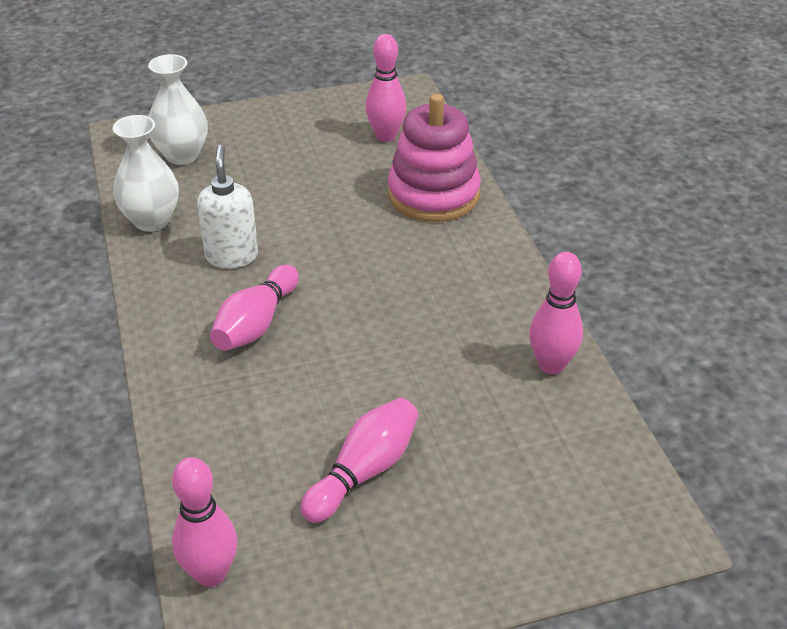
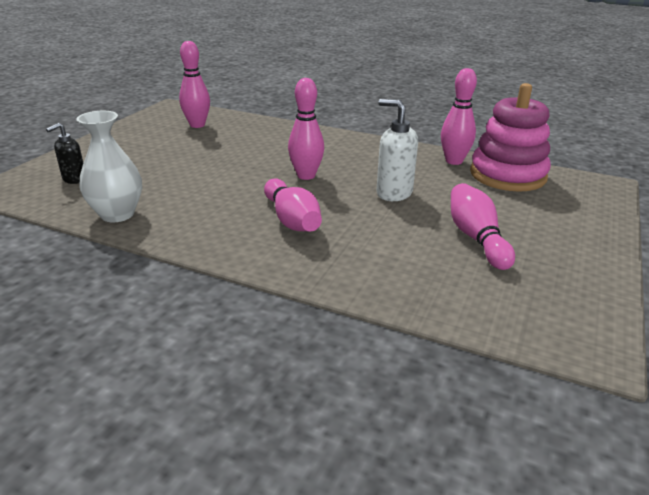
camera: 50 degrees left, 10 degrees down
white vase [148,54,208,165] -> black soap dispenser [46,123,83,184]
pink bowling pin [172,457,237,587] -> pink bowling pin moved to [288,78,324,180]
white soap dispenser [197,145,258,268] -> white soap dispenser moved to [376,99,418,201]
pink stacking toy [388,94,481,222] -> pink stacking toy moved to [470,83,551,192]

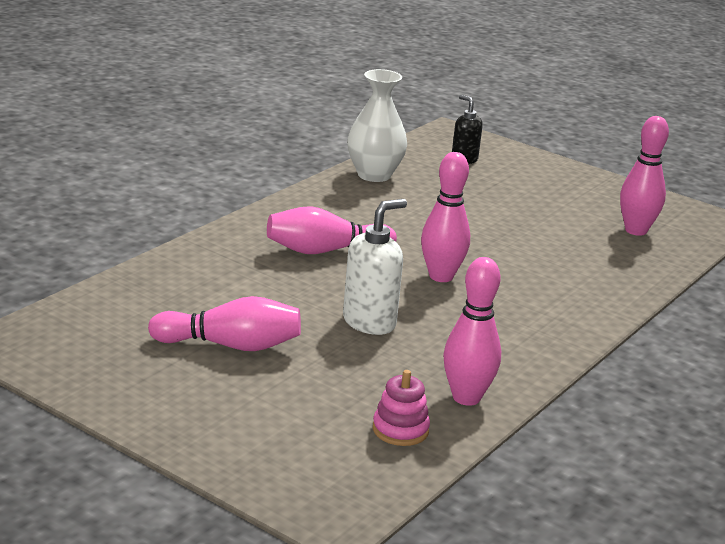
camera: 100 degrees right, 5 degrees down
pink stacking toy [470,83,551,192] -> pink stacking toy [373,370,430,446], size x0.45

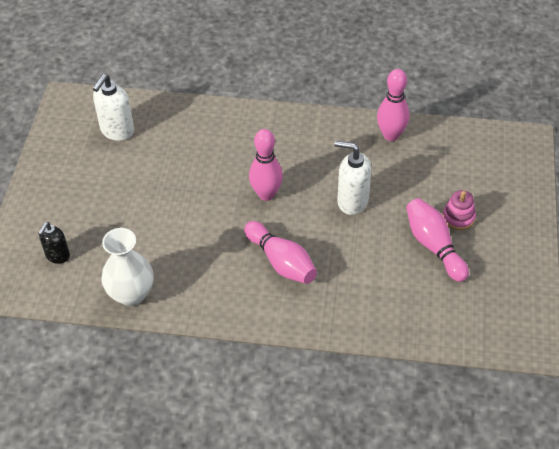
camera: 115 degrees left, 25 degrees up
pink stacking toy [373,370,430,446] -> pink stacking toy moved to [443,190,476,230]
pink bowling pin [620,116,669,236] -> white soap dispenser [93,74,134,141]

